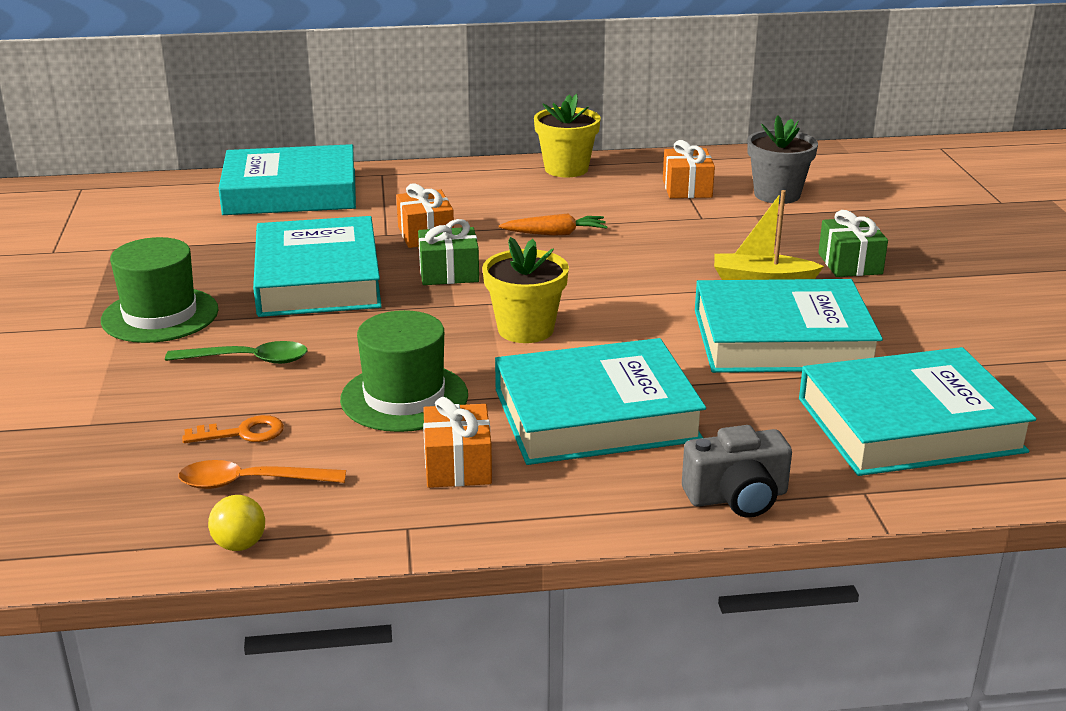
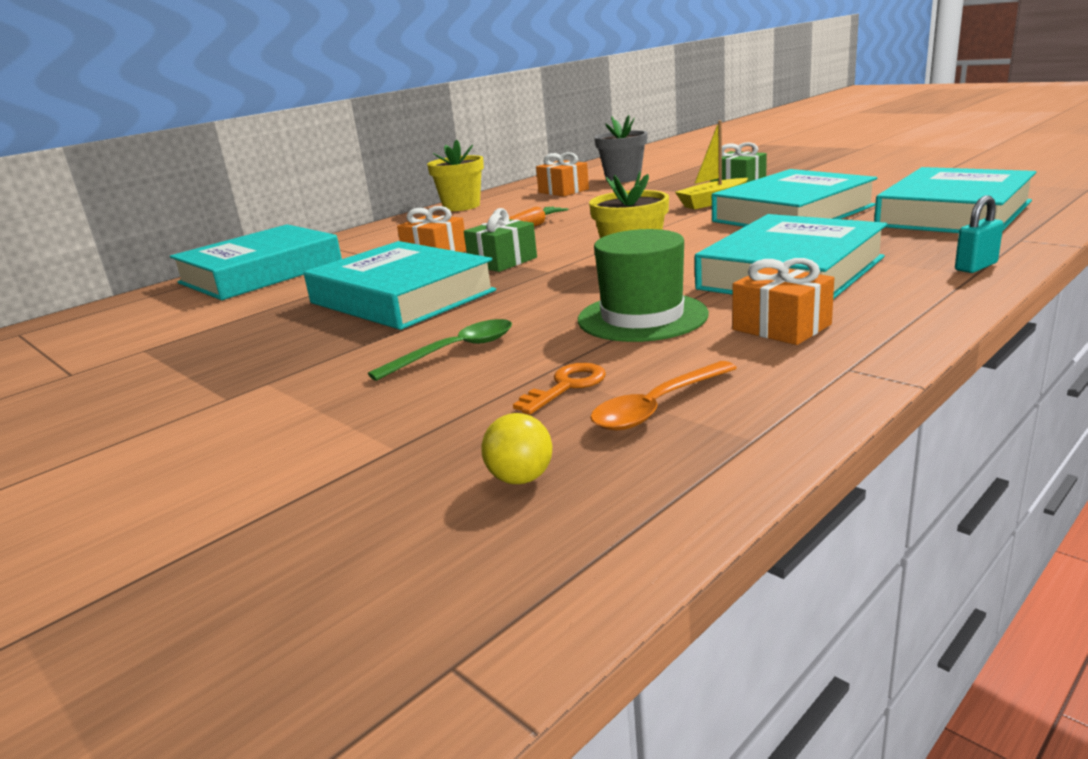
camera: 35 degrees left, 5 degrees down
green hat [101,237,219,343] -> none
yellow ball [208,495,265,551] -> yellow ball moved to [481,413,552,484]
grey camera [682,425,792,518] -> turquoise padlock [955,196,1003,273]

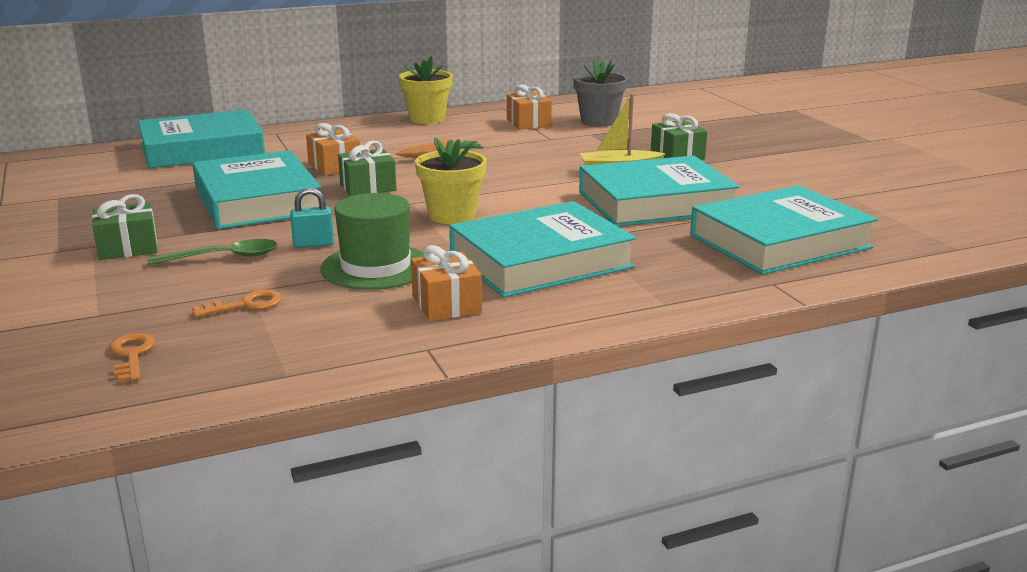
camera: 20 degrees right, 0 degrees up
yellow ball [481,413,552,484] -> orange key [109,333,155,382]
orange spoon [590,361,737,431] -> none
turquoise padlock [955,196,1003,273] -> turquoise padlock moved to [290,188,334,248]
none -> green gift [92,194,158,260]

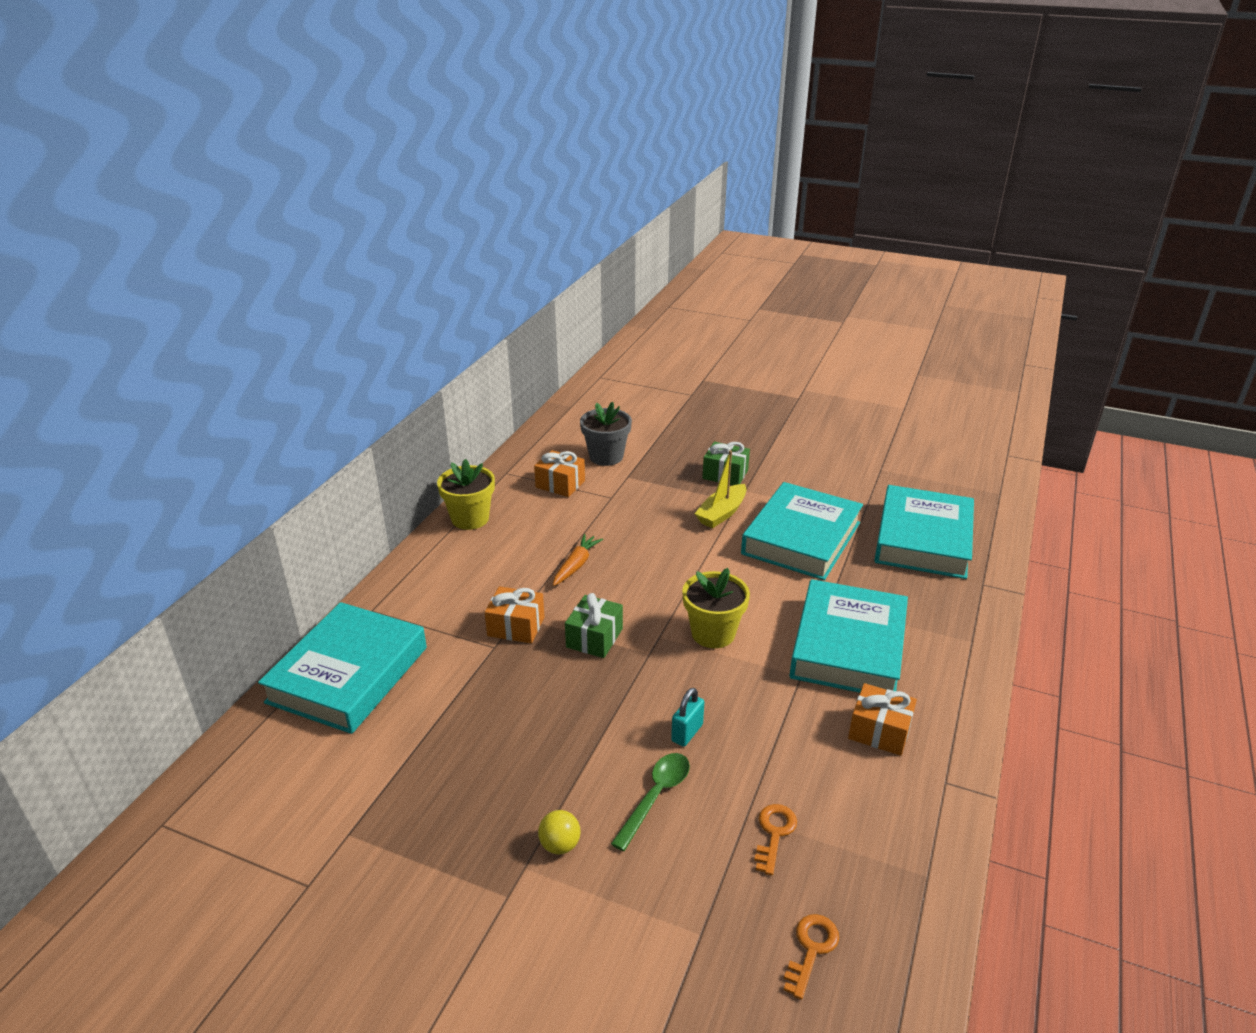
camera: 45 degrees left, 10 degrees up
green gift [92,194,158,260] -> yellow ball [538,810,581,855]
orange key [109,333,155,382] -> orange key turned 90 degrees clockwise [784,914,839,1000]
turquoise book [193,150,321,229] -> none
green hat [320,193,424,290] -> none

